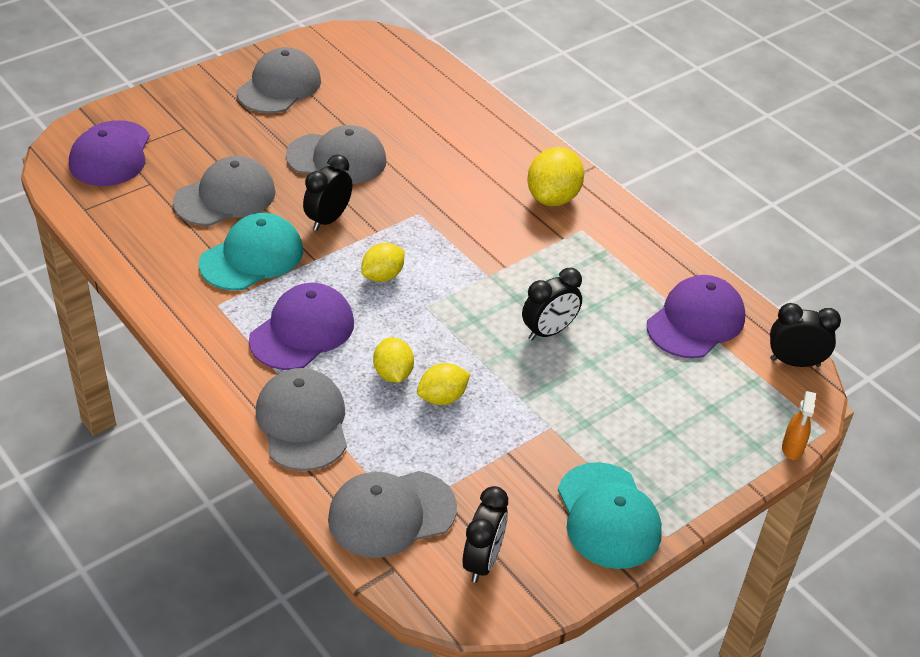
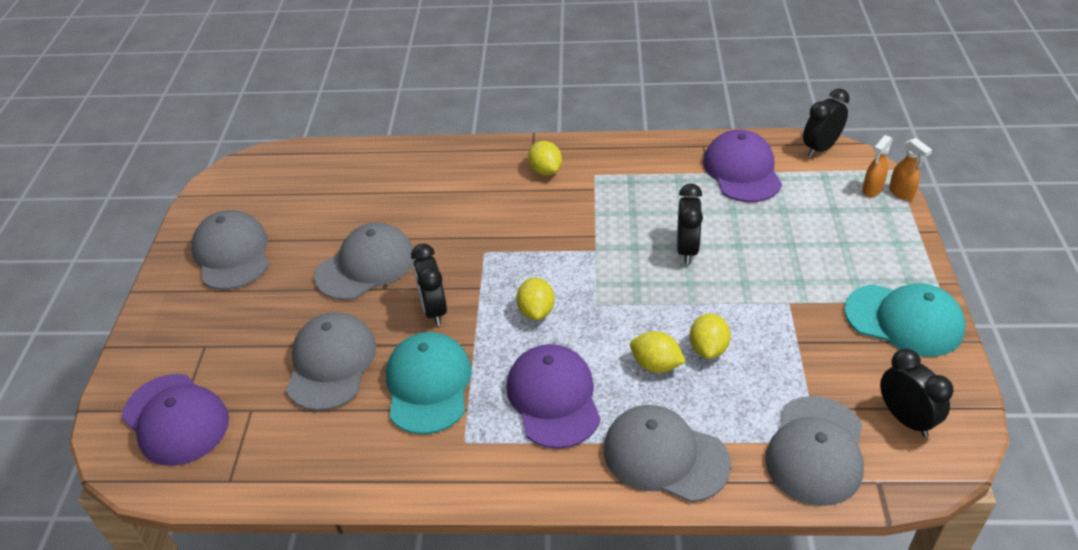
camera: 45 degrees left, 0 degrees up
yellow lemon [527,147,584,206] -> yellow lemon [528,141,562,176], size x0.64
none -> orange spray bottle [862,135,893,197]

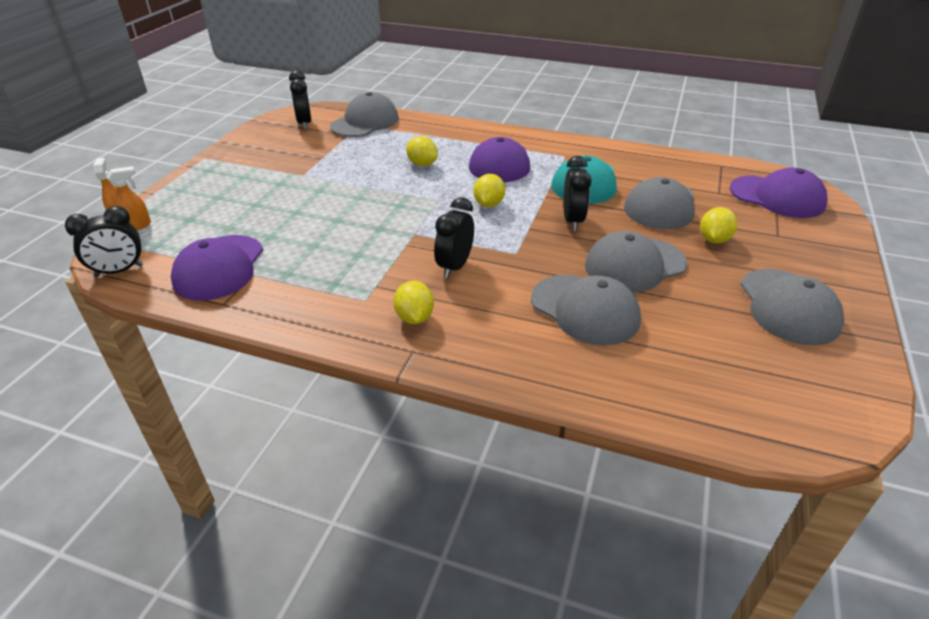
camera: 165 degrees left, 5 degrees down
purple cap [122,374,229,466] -> purple cap turned 150 degrees clockwise [730,167,827,218]
grey cap [604,405,731,503] -> grey cap moved to [531,275,641,346]
black clock [677,184,703,264] -> black clock moved to [434,197,474,278]
yellow lemon [690,313,731,359] -> yellow lemon moved to [700,207,737,243]
turquoise cap [844,283,965,357] -> none

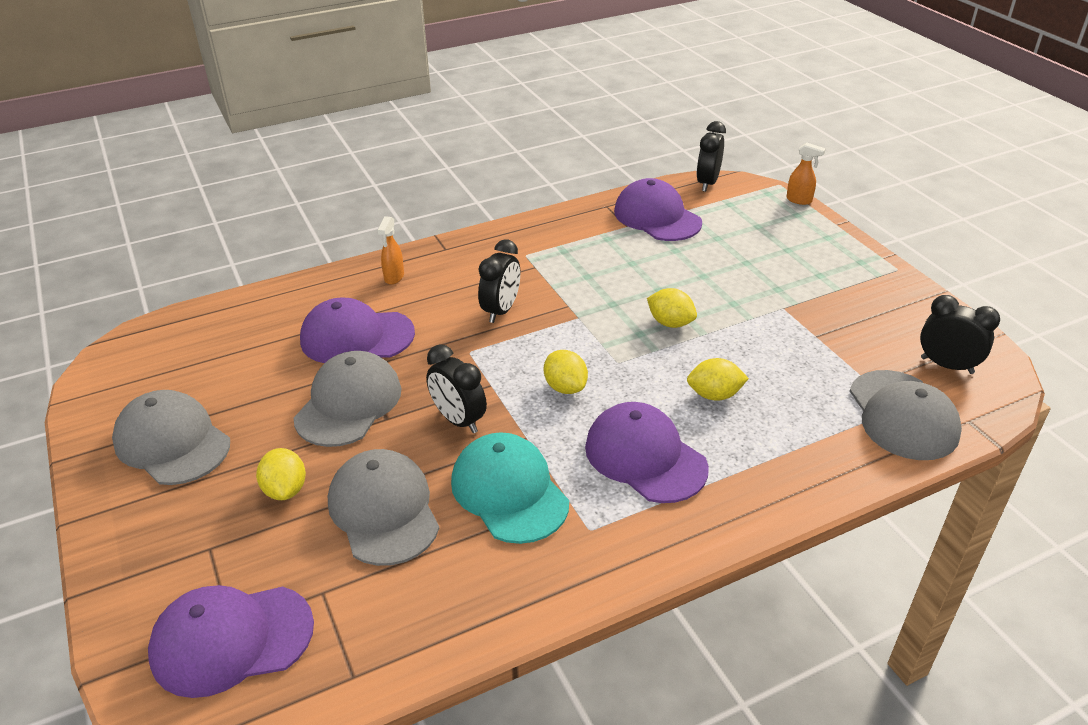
camera: 135 degrees right, 0 degrees up
orange spray bottle [106,166,151,230] -> orange spray bottle moved to [377,216,404,285]
yellow lemon [394,281,434,324] -> yellow lemon moved to [647,288,697,328]
black clock [434,197,474,278] -> black clock turned 45 degrees clockwise [478,240,520,323]
grey cap [531,275,641,346] -> purple cap [300,298,415,363]

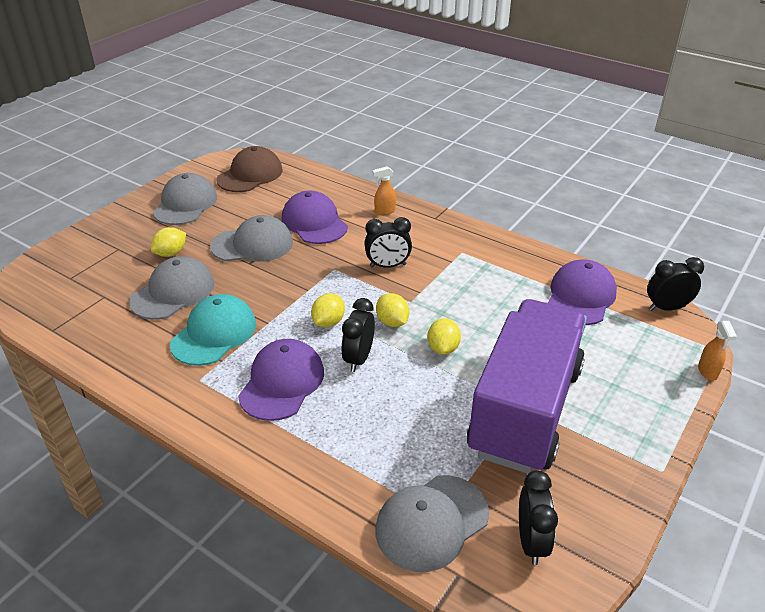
camera: 60 degrees right, 0 degrees up
purple cap [148,585,314,698] -> none
black clock [426,344,487,433] -> black clock moved to [341,298,375,372]
yellow lemon [687,358,749,401] -> yellow lemon moved to [376,293,409,327]
none -> brown cap [216,146,283,192]
none -> purple truck [467,299,587,474]

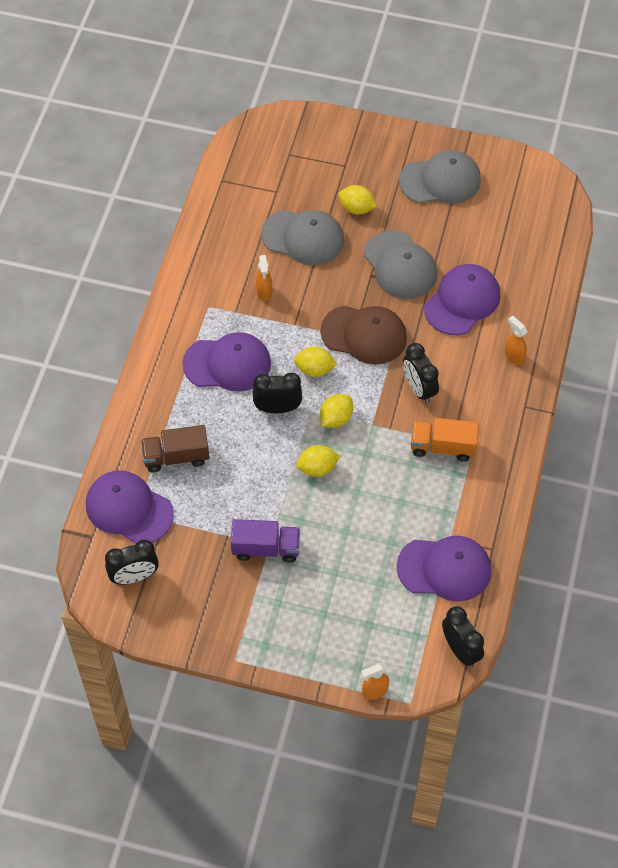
camera: 70 degrees right, 20 degrees up
turquoise cap [170,294,256,366] -> orange spray bottle [256,255,272,301]
brown cap [216,146,283,192] -> brown cap moved to [320,306,407,365]
grey cap [375,475,489,572] -> purple cap [86,470,174,543]
purple truck [467,299,587,474] -> purple truck [231,519,300,563], size x0.43
none -> brown truck [141,425,209,473]
none -> orange truck [411,418,479,462]

